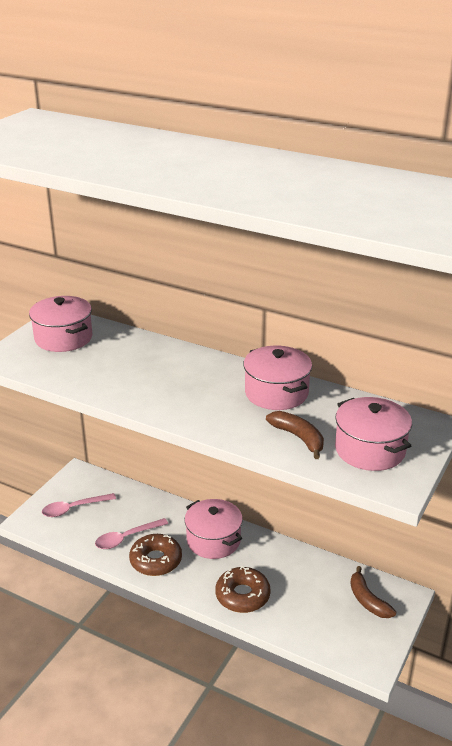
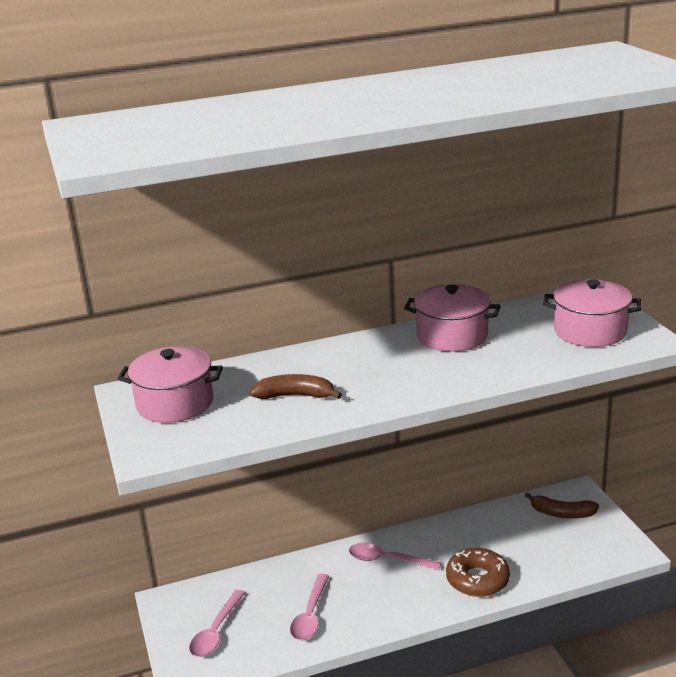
camera: 45 degrees left, 5 degrees down
brown donut [129,534,182,576] -> none
pink pot [184,499,243,559] -> pink spoon [349,543,441,570]
brown banana [266,411,324,459] -> brown banana moved to [249,374,342,399]

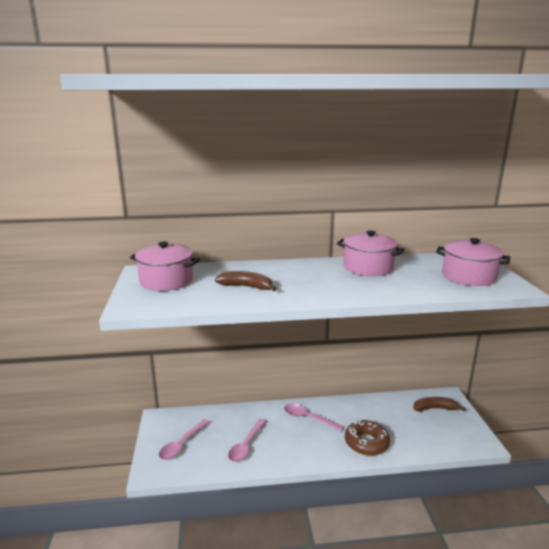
camera: 10 degrees right, 5 degrees down
brown banana [525,492,599,518] -> brown banana turned 150 degrees clockwise [413,397,466,412]

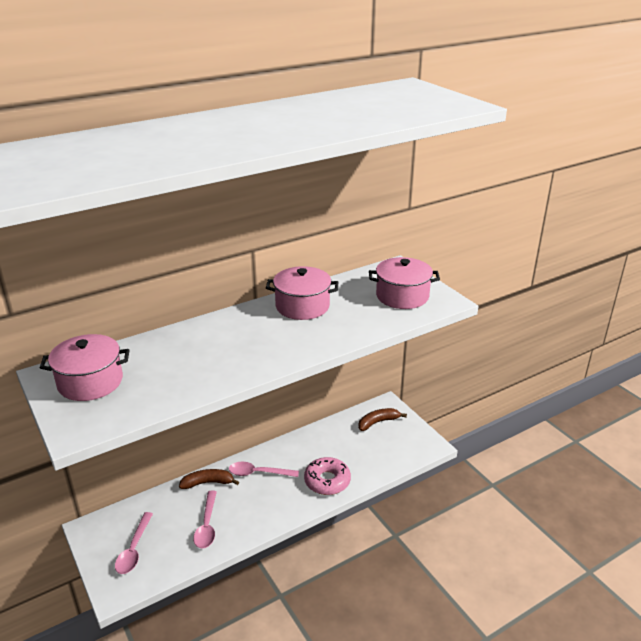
camera: 25 degrees left, 10 degrees up
brown banana [215,271,277,291] -> brown banana moved to [179,469,239,489]
brown donut [345,420,390,456] -> pink donut [304,457,351,495]

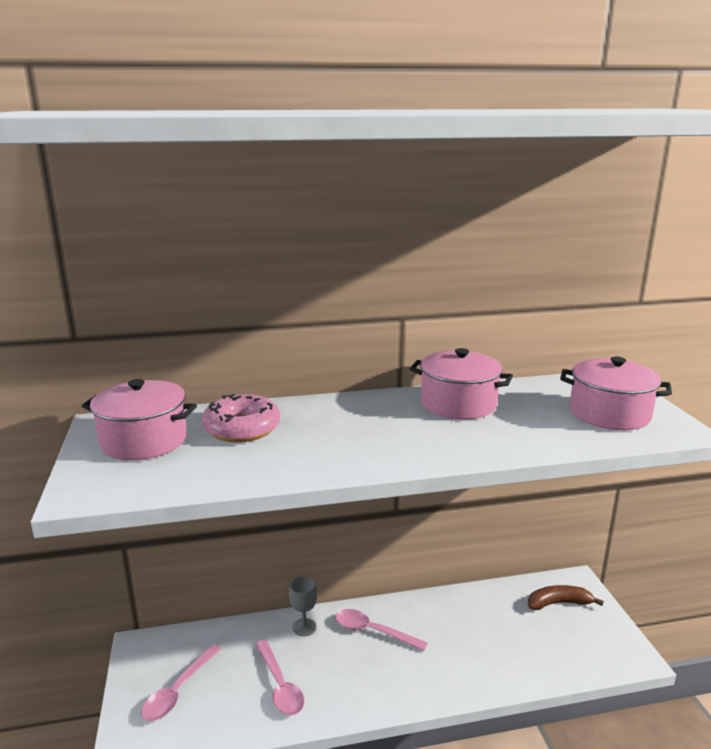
camera: 20 degrees right, 10 degrees down
brown banana [179,469,239,489] -> grey goblet [289,576,317,636]
pink spoon [193,491,217,548] -> pink spoon turned 45 degrees counterclockwise [255,639,304,715]
pink donut [304,457,351,495] -> pink donut moved to [202,394,280,442]

